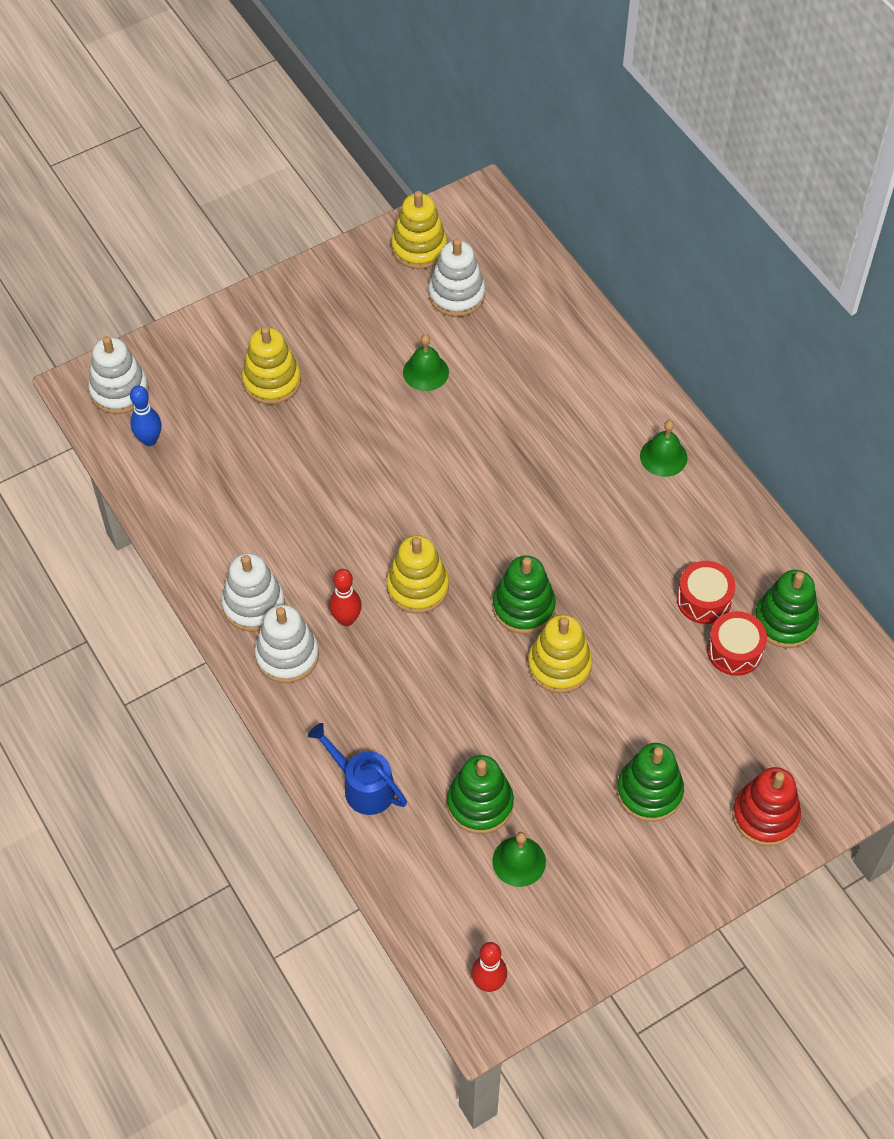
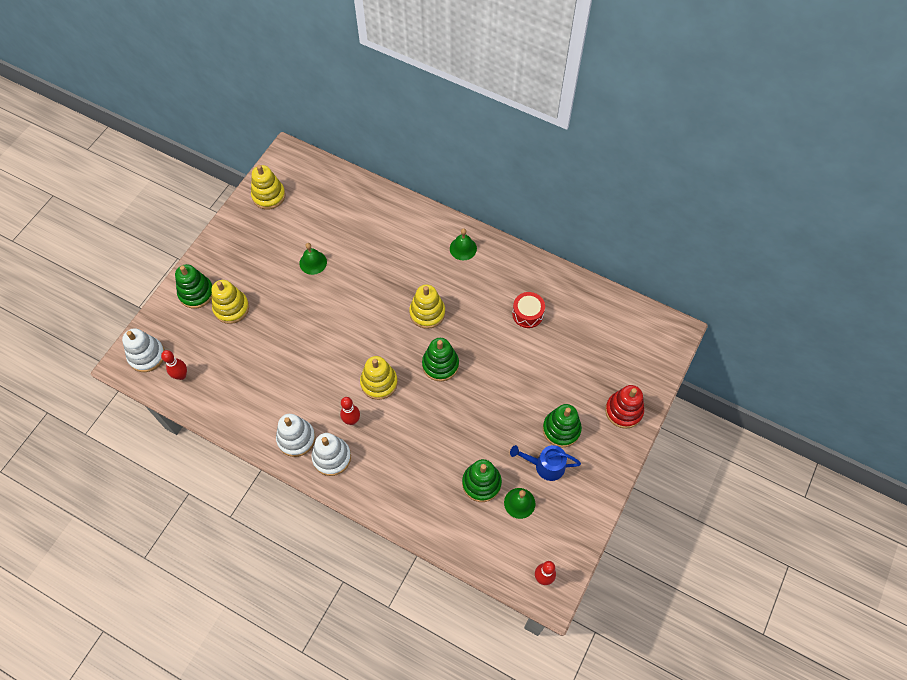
camera: 30 degrees left, 5 degrees up
blue bowling pin [130,385,161,446] -> red bowling pin [161,350,187,380]
blue watering can [308,723,407,815] -> blue watering can moved to [510,445,581,481]
white stacking toy [428,239,485,317] -> none
yellow stacking toy [528,615,592,693] -> yellow stacking toy moved to [409,284,445,329]
red drum [707,611,767,676] -> none
green stacking toy [754,570,819,648] -> green stacking toy moved to [175,264,213,309]

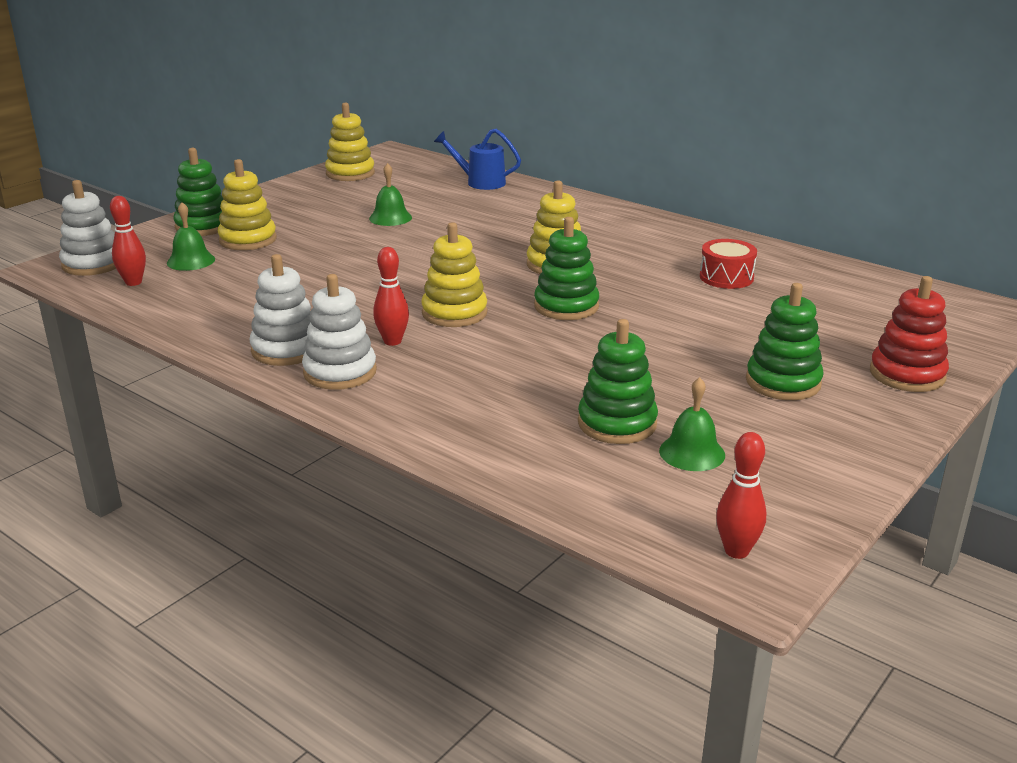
camera: 10 degrees right, 35 degrees down
green bell [450,228,477,260] -> green bell moved to [167,202,215,271]
blue watering can [510,445,581,481] -> blue watering can moved to [434,129,521,190]

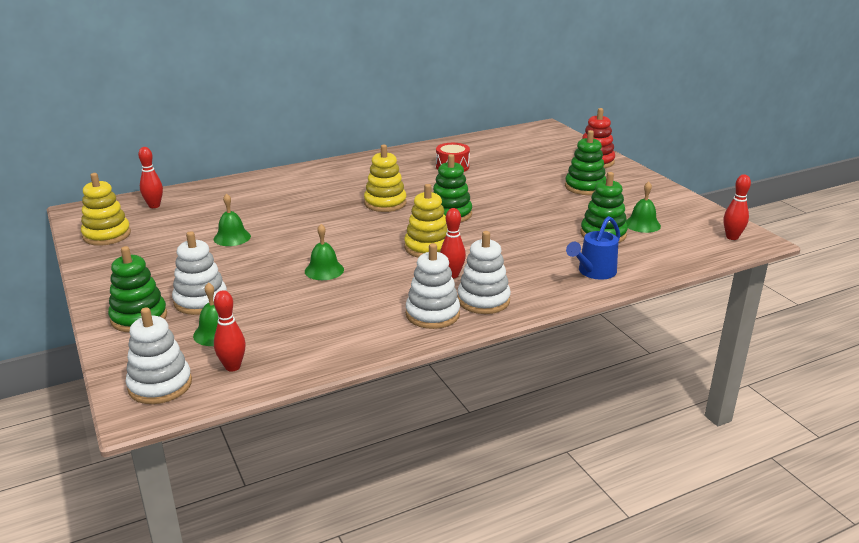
camera: 65 degrees left, 0 degrees up
yellow stacking toy [218,159,277,250] -> white stacking toy [172,231,227,315]
blue watering can [434,129,521,190] -> blue watering can moved to [566,216,620,280]
none -> red bowling pin [138,147,163,208]
none -> green bell [305,224,344,280]

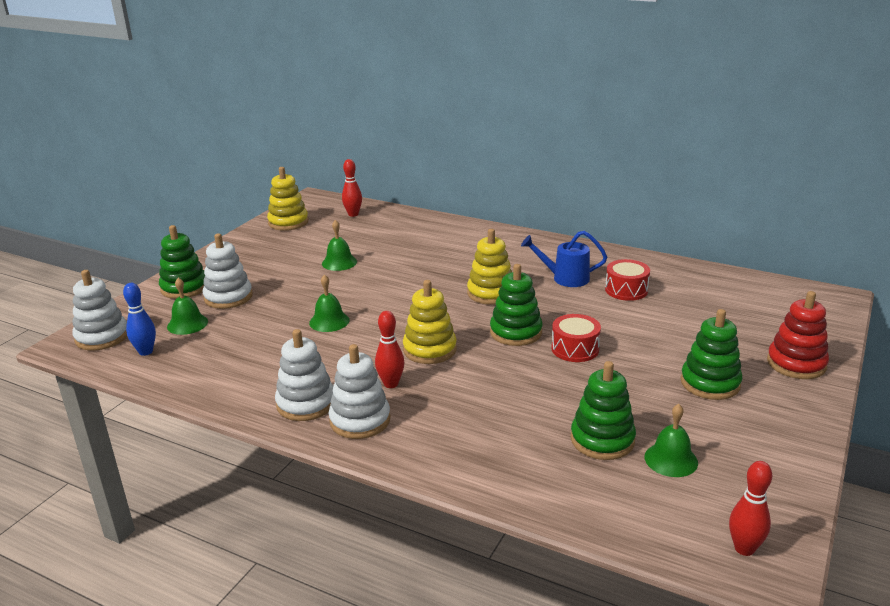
camera: 55 degrees right, 0 degrees up
red bowling pin [214,290,246,372] -> blue bowling pin [123,283,156,356]
blue watering can [566,216,620,280] -> blue watering can moved to [521,231,607,287]
none -> red drum [551,314,601,362]

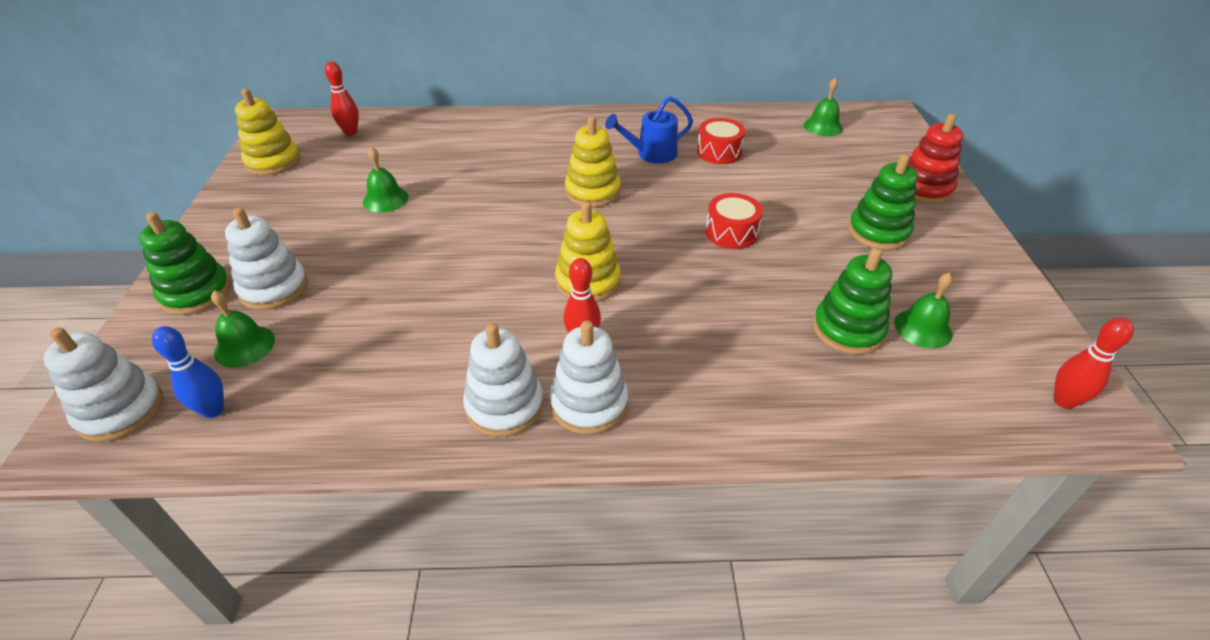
camera: 30 degrees left, 15 degrees up
green bell [309,275,349,332] -> green bell moved to [803,78,843,137]
green stacking toy [490,264,542,346] -> none

